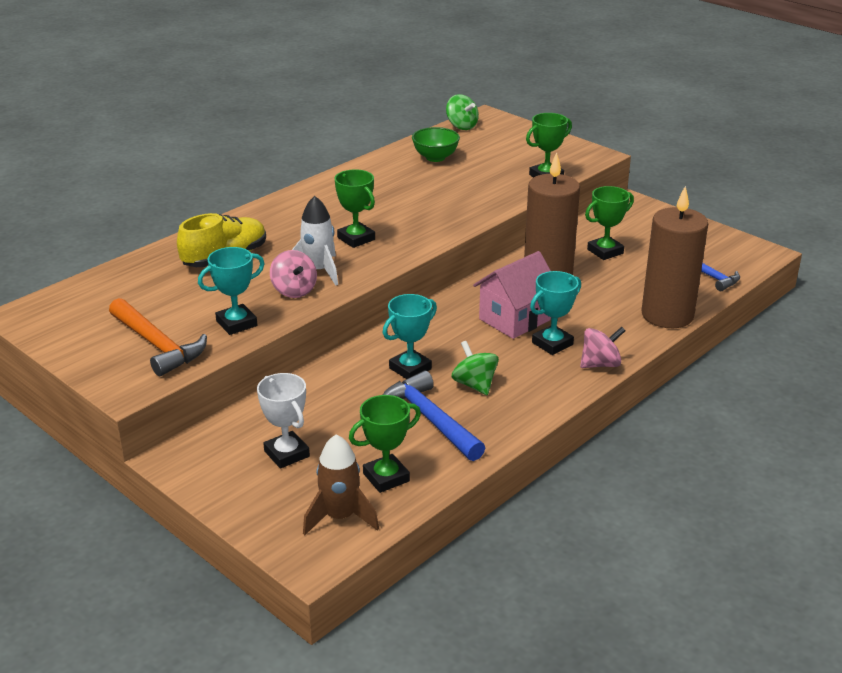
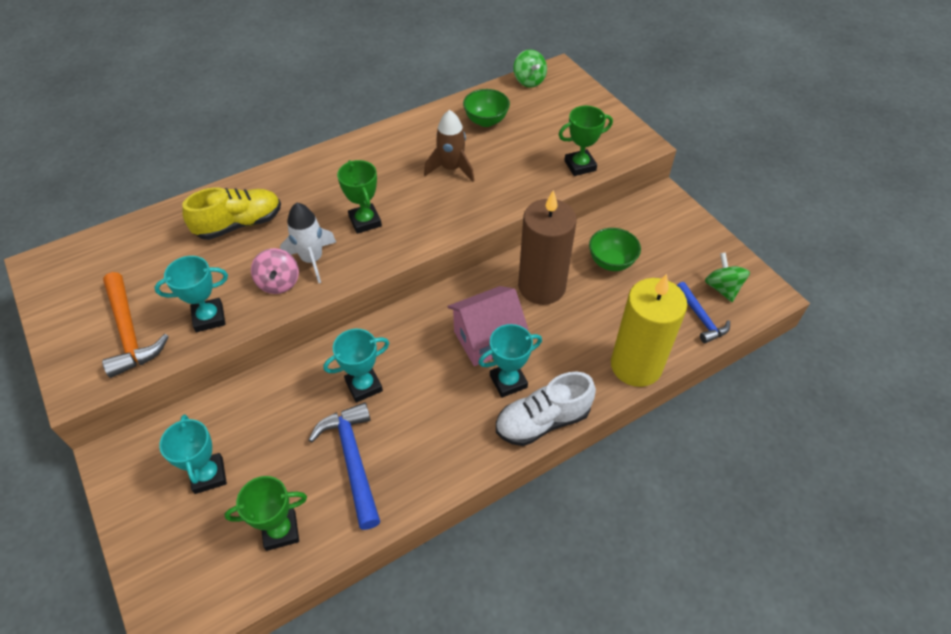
camera: 15 degrees right, 20 degrees up
white trophy [257,373,310,469] -> turquoise trophy [159,414,227,494]
brown rocket [303,434,379,535] -> brown rocket moved to [424,110,474,182]
green spinning top [451,341,499,395] -> green spinning top moved to [705,252,750,302]
pink spinning top [580,327,626,368] -> white shoe [496,372,596,446]
green trophy [585,186,634,260] -> green bowl [589,228,641,271]
brown candle [642,186,708,328] -> yellow candle [611,274,687,387]

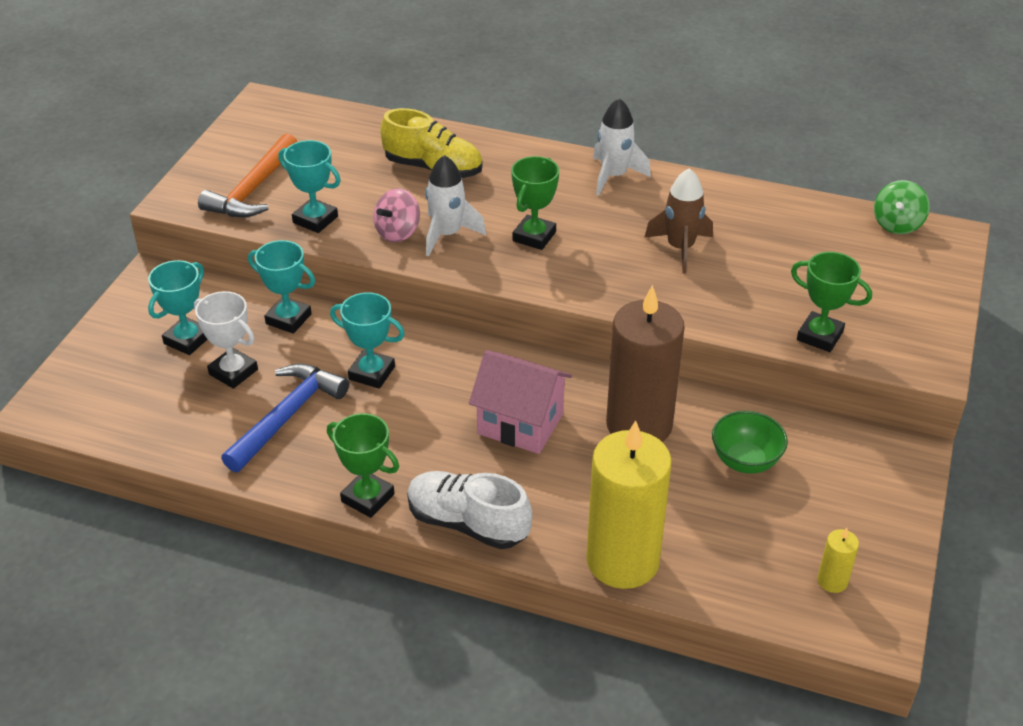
camera: 50 degrees right, 10 degrees down
green trophy [224,476,307,551] -> green trophy moved to [327,413,399,518]
green bowl [463,89,510,127] -> none
turquoise trophy [478,324,542,398] -> turquoise trophy moved to [248,240,315,334]
blue hammer [677,282,730,343] -> none
green spinning top [705,252,750,302] -> yellow candle [818,528,859,593]
none -> white trophy [194,291,258,389]
none -> white rocket [593,98,651,196]

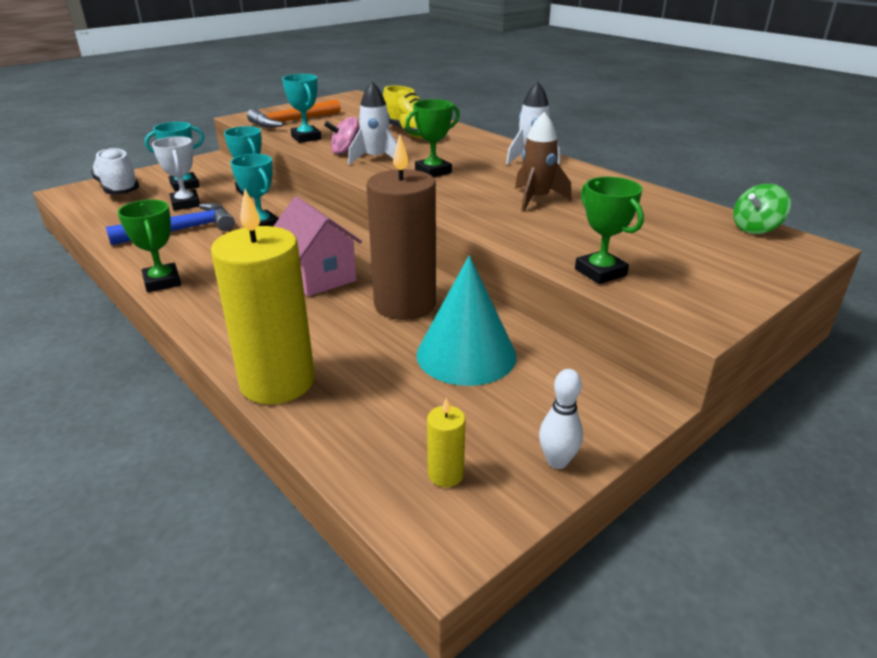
camera: 30 degrees right, 10 degrees down
white shoe [407,471,532,549] -> white shoe moved to [91,148,139,194]
green bowl [712,411,788,474] -> turquoise cone [417,255,516,386]
none -> white bowling pin [539,369,583,469]

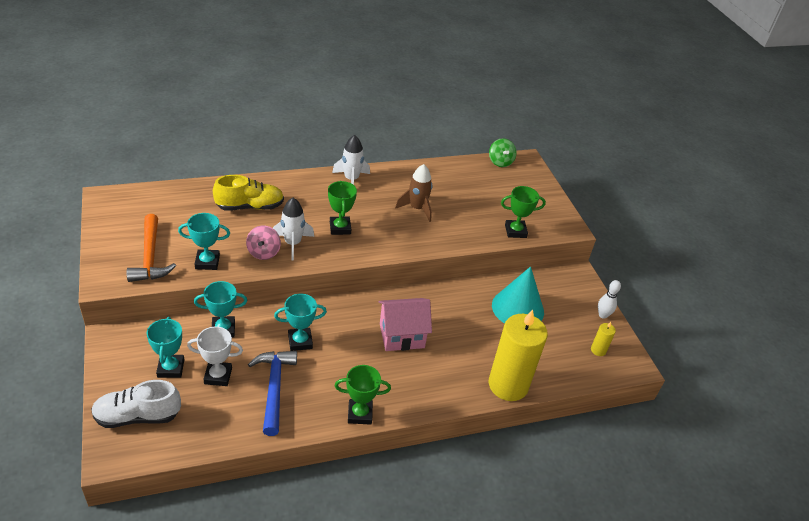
camera: 70 degrees left, 10 degrees up
brown candle [367,135,436,320] -> none

